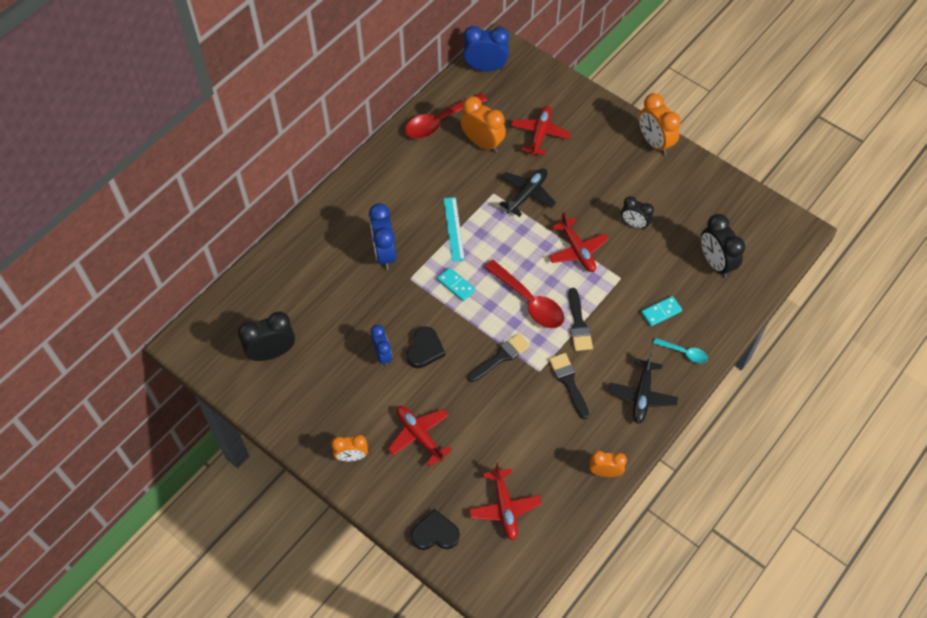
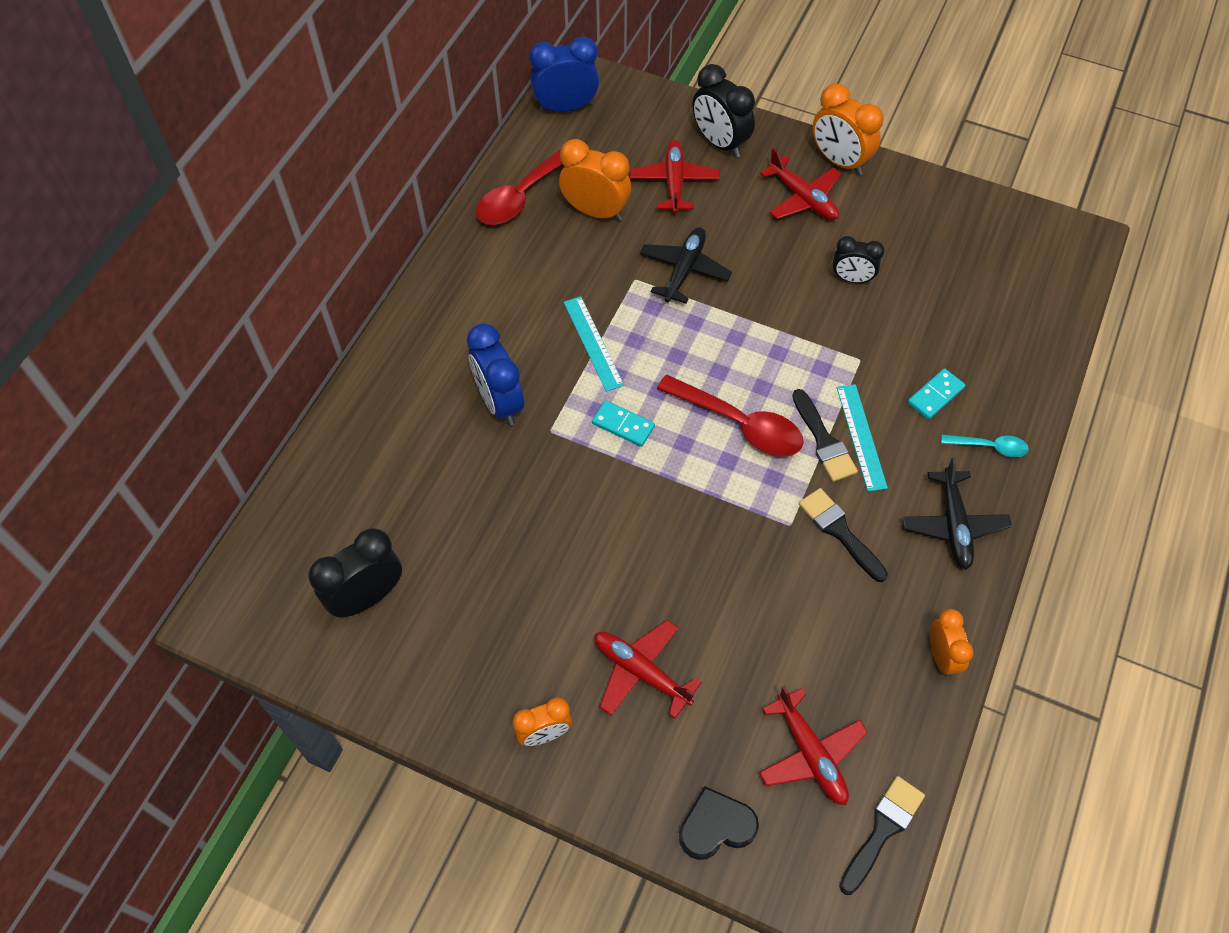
camera: 15 degrees left, 0 degrees up
blue clock [371,325,392,366] -> none
black heart [406,326,445,368] -> none
black brush [468,333,530,382] -> black brush moved to [839,776,925,895]
red plane [549,212,609,272] -> red plane moved to [760,148,841,220]
orange clock [589,451,627,477] -> orange clock turned 90 degrees clockwise [930,609,974,677]
black clock [701,214,745,278] -> black clock moved to [693,64,755,158]
none -> turquoise ruler [836,384,888,491]

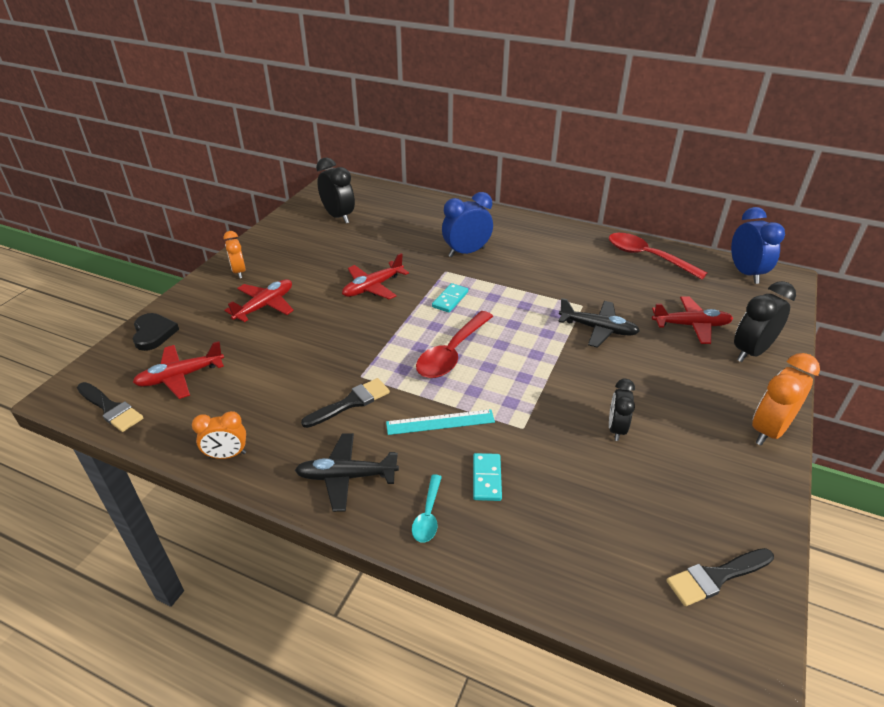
camera: 90 degrees right, 20 degrees down
orange clock [559,139,631,221] -> none
turquoise ruler [564,296,624,392] -> none
red plane [760,148,841,220] -> red plane moved to [342,253,409,300]
black brush [792,389,858,482] -> black brush moved to [667,548,774,606]
turquoise domino [908,368,965,420] -> turquoise domino turned 45 degrees clockwise [473,453,502,501]

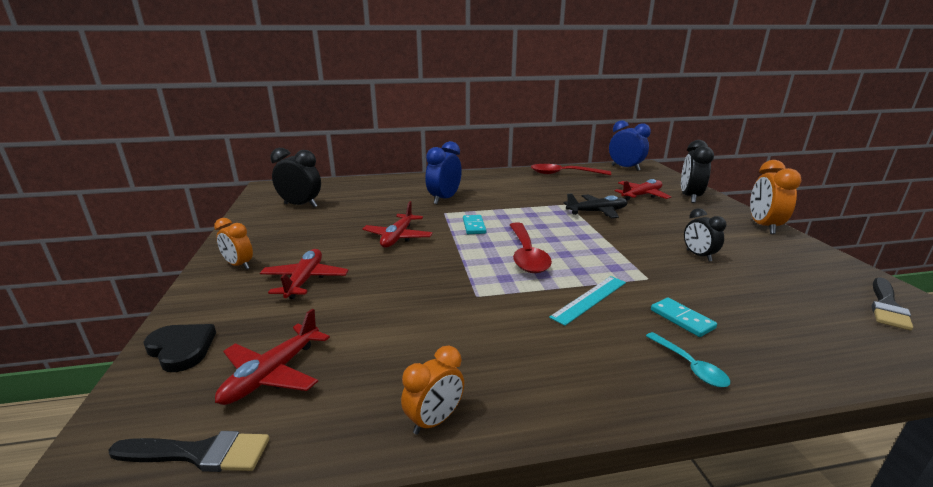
camera: 35 degrees left, 15 degrees down
black plane [295,433,399,512] -> none
black brush [301,378,390,428] -> none

